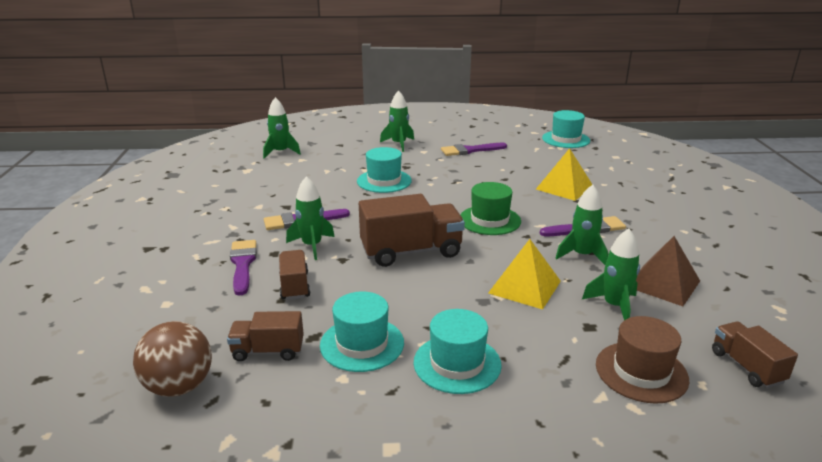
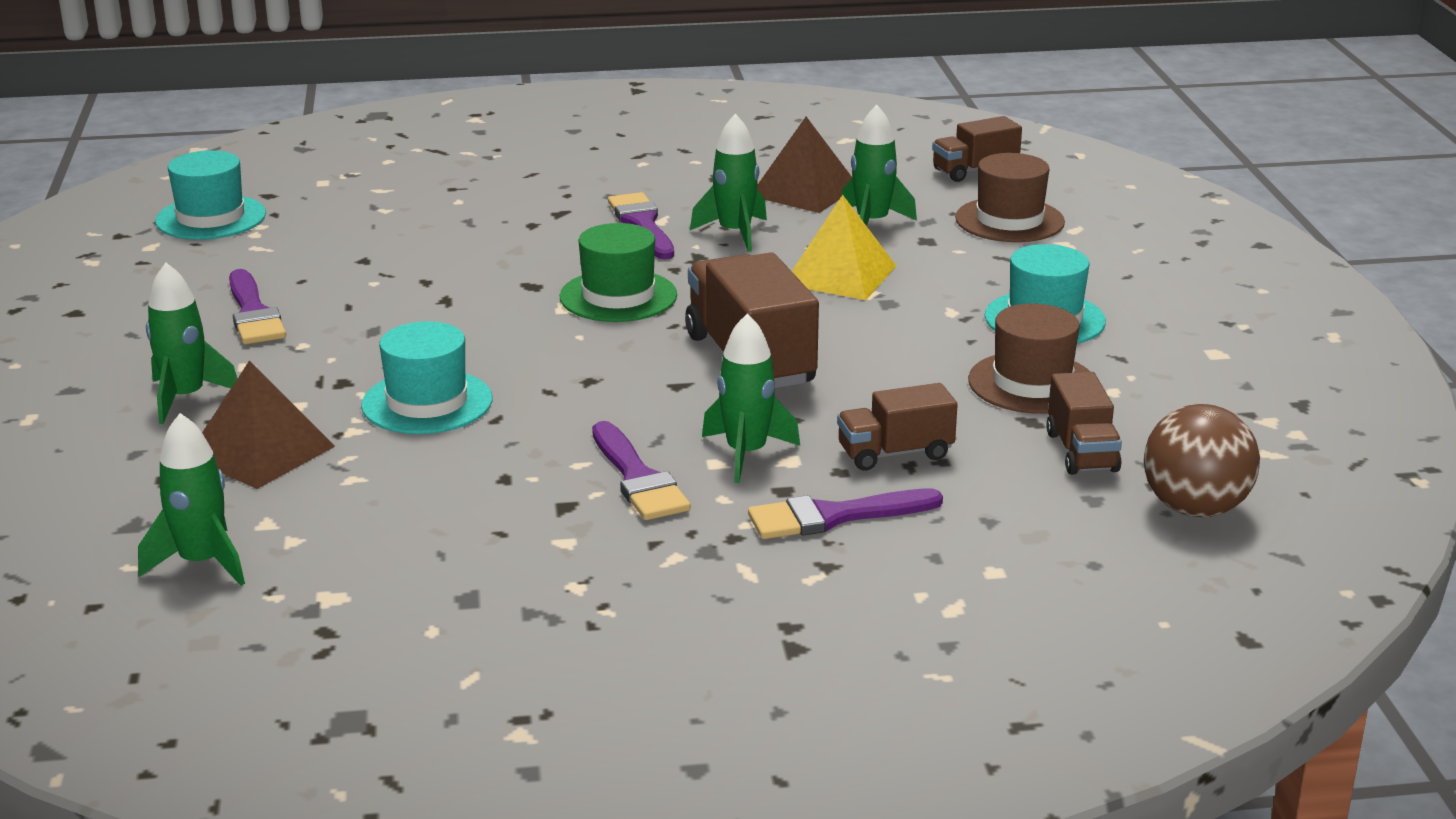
camera: 95 degrees left, 0 degrees up
turquoise hat [320,291,404,372] -> brown hat [968,303,1090,414]
yellow pyramid [536,148,593,201] -> none
none -> brown pyramid [202,361,335,489]

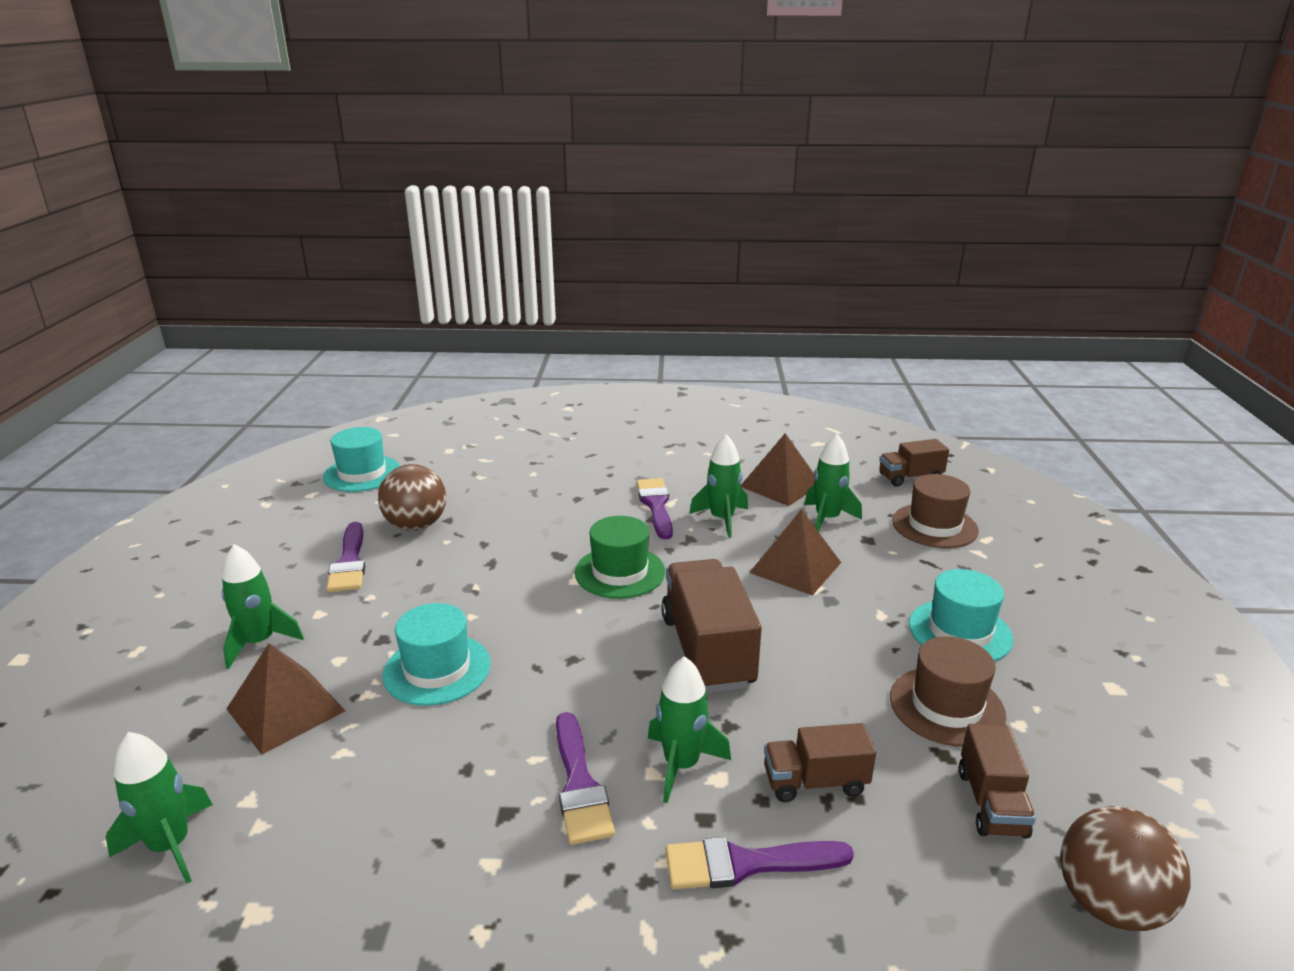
camera: 10 degrees right, 0 degrees up
yellow pyramid [792,195,896,300] -> brown pyramid [749,509,841,596]
none -> brown ball [378,464,446,531]

